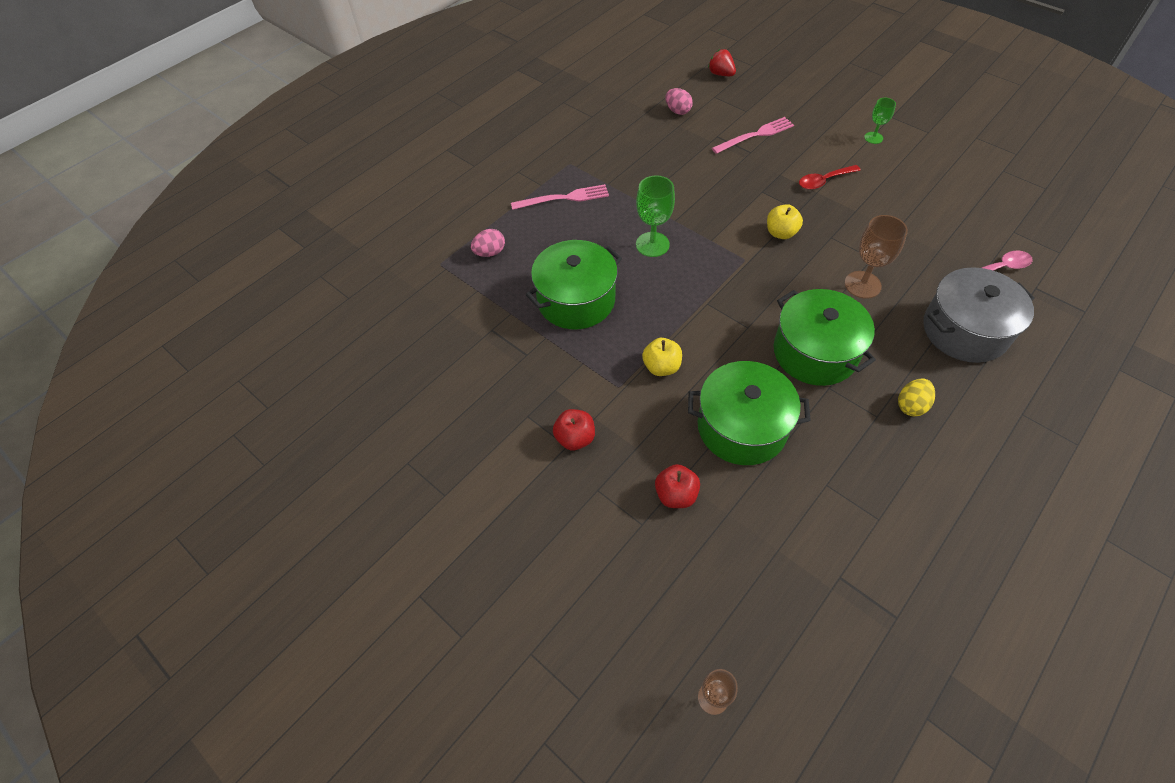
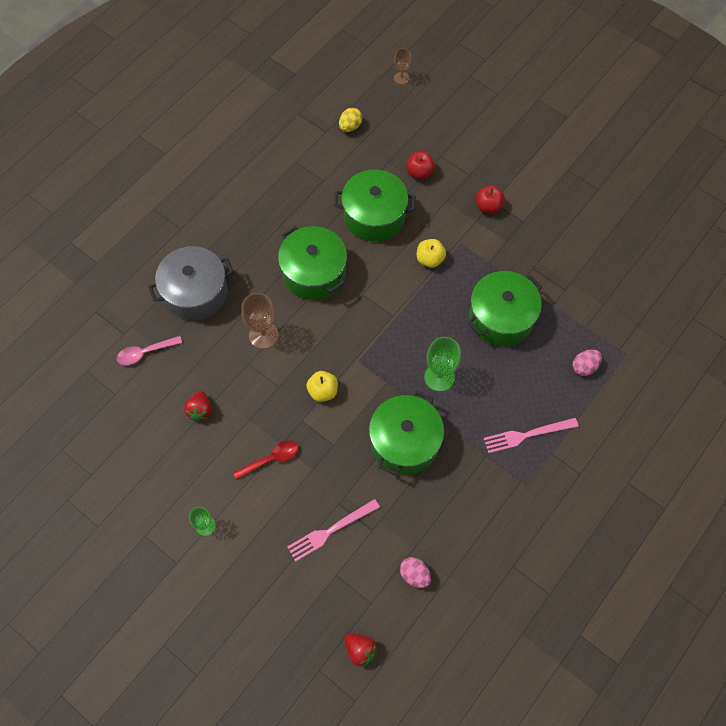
camera: 175 degrees right, 10 degrees up
yellow egg [898,378,935,416] -> yellow egg moved to [339,108,362,132]
none -> red strawberry [184,391,212,422]
none -> green pot [369,391,444,475]

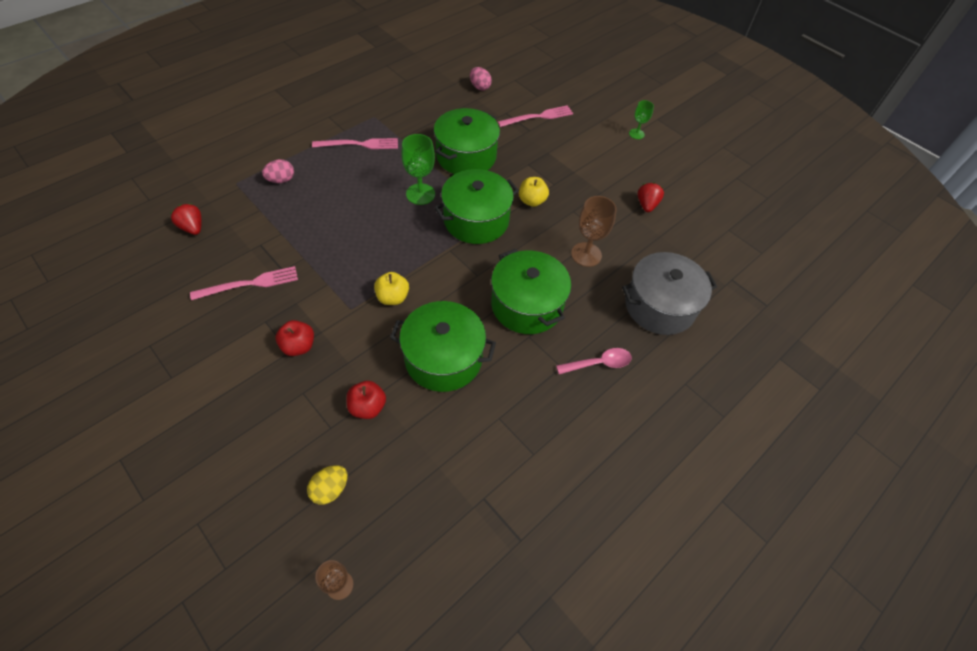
camera: 175 degrees left, 10 degrees down
pink spoon [117,336,182,365] -> pink spoon moved to [556,348,632,374]
red spoon [233,440,298,480] -> none
yellow egg [339,108,362,132] -> yellow egg moved to [307,465,348,505]
red strawberry [344,634,378,667] -> red strawberry moved to [171,204,202,235]
green pot [468,271,542,346] -> green pot moved to [434,169,519,244]
none -> pink fork [190,266,298,300]

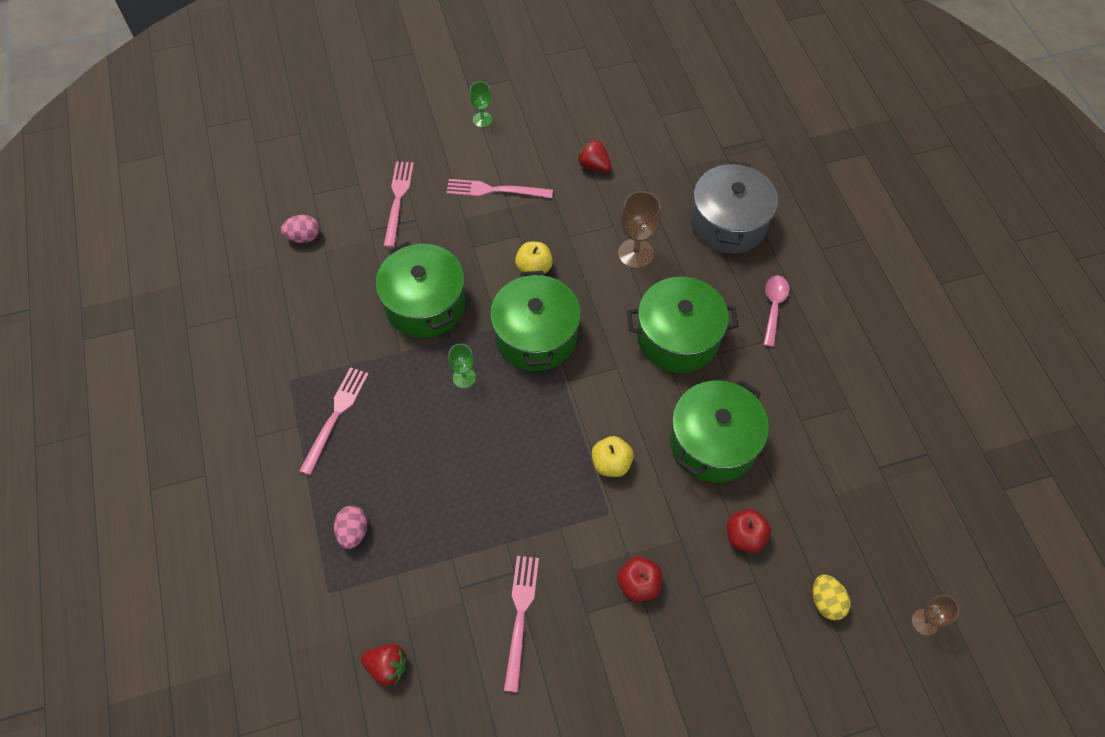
camera: 60 degrees left, 5 degrees up
red strawberry [171,204,202,235] -> red strawberry turned 150 degrees counterclockwise [361,644,407,686]
green goblet [401,134,435,205] -> green goblet [448,344,476,388], size x0.60
none -> pink fork [446,179,553,198]

